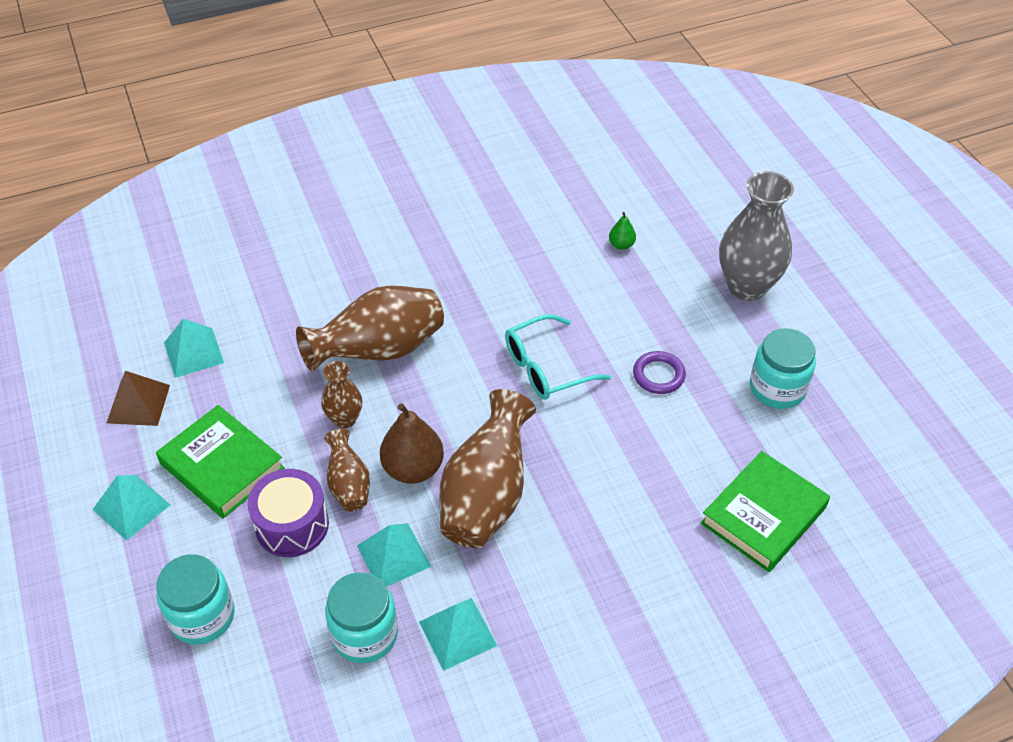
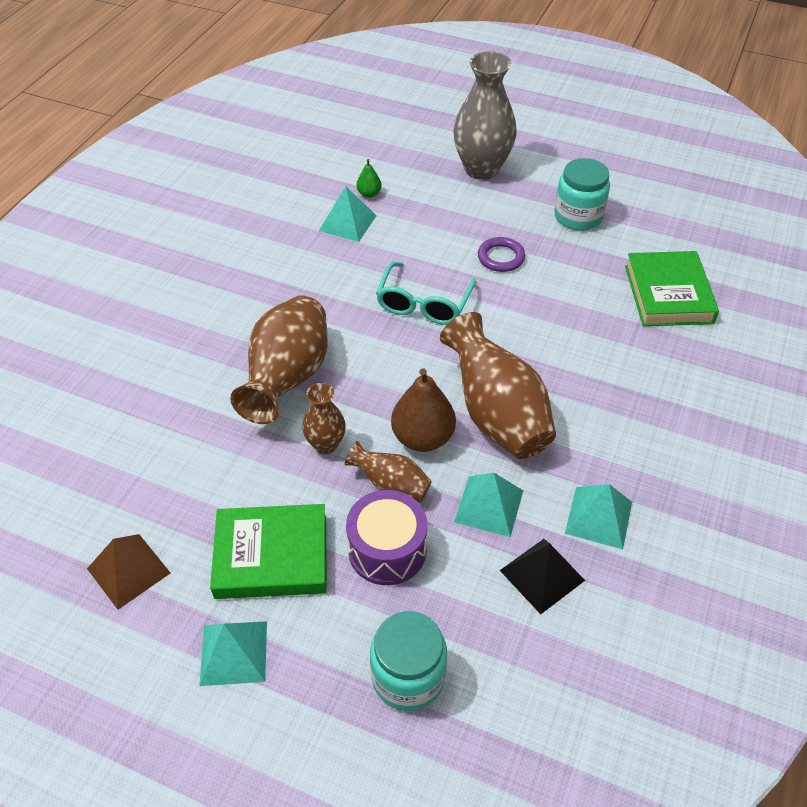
camera: 45 degrees left, 0 degrees up
turquoise pyramid [164,319,224,378] -> turquoise pyramid moved to [319,186,377,242]
turquoise jar [325,572,398,663] -> black pyramid [500,539,585,614]

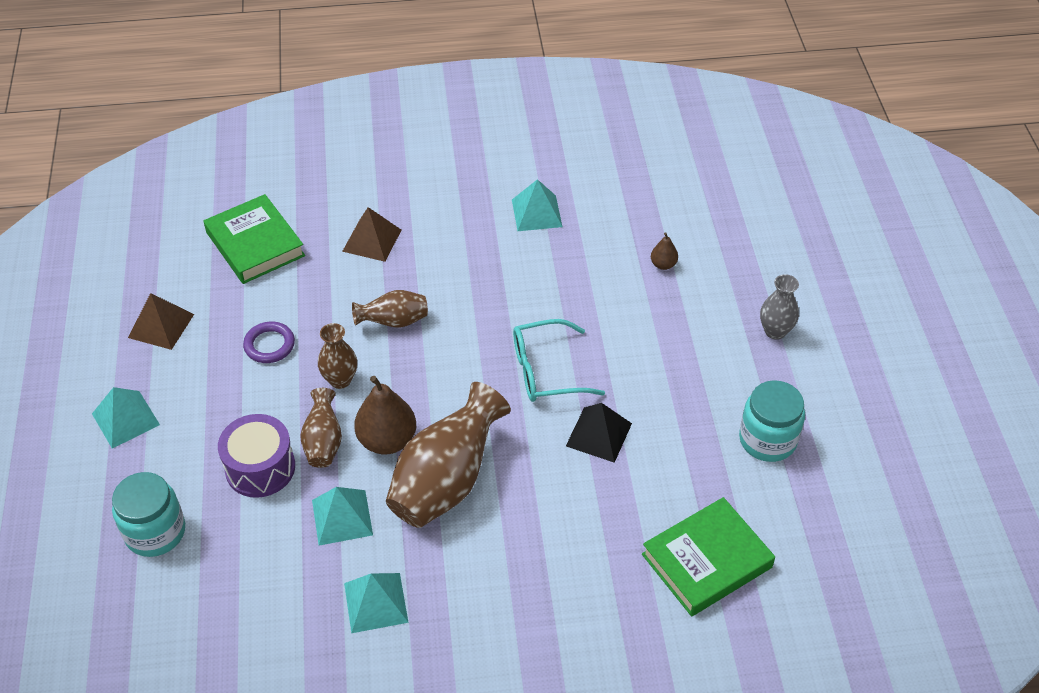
camera: 60 degrees right, 0 degrees up
green book [210,504,327,599] -> green book moved to [204,194,305,284]
brown vase [230,295,328,424] -> brown vase [352,290,428,328], size x0.53
turquoise pyramid [319,186,377,242] -> turquoise pyramid moved to [512,179,562,231]
green pear [357,159,382,198] -> brown pear [651,232,678,270]
grey vase [453,51,517,180] -> grey vase [760,274,799,340], size x0.53
purple ring [478,237,525,272] -> purple ring moved to [243,322,295,363]
black pyramid [500,539,585,614] -> black pyramid moved to [566,403,632,463]
none -> brown pyramid [342,207,401,262]

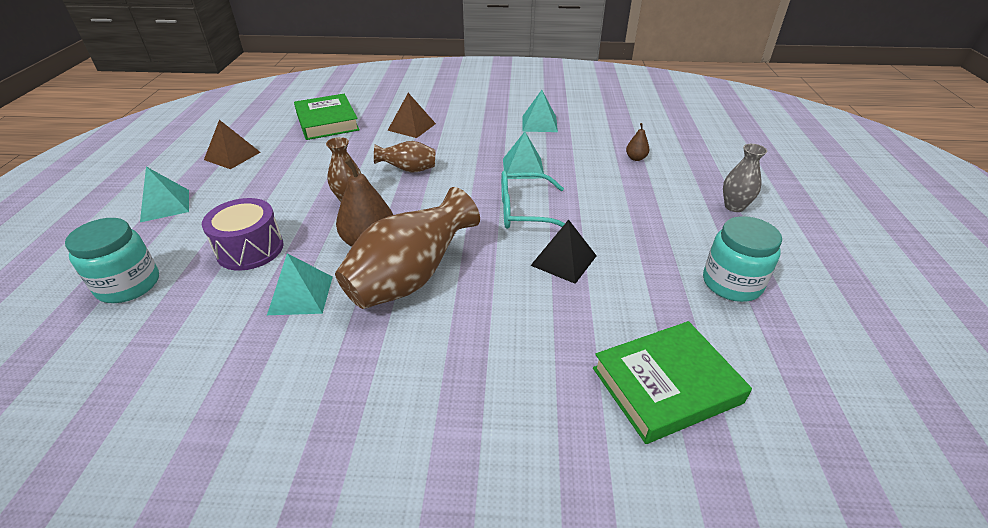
camera: 10 degrees right, 10 degrees down
purple ring [243,322,295,363] -> none
brown vase [300,388,342,468] -> none
turquoise pyramid [344,573,409,633] -> turquoise pyramid moved to [503,132,544,179]

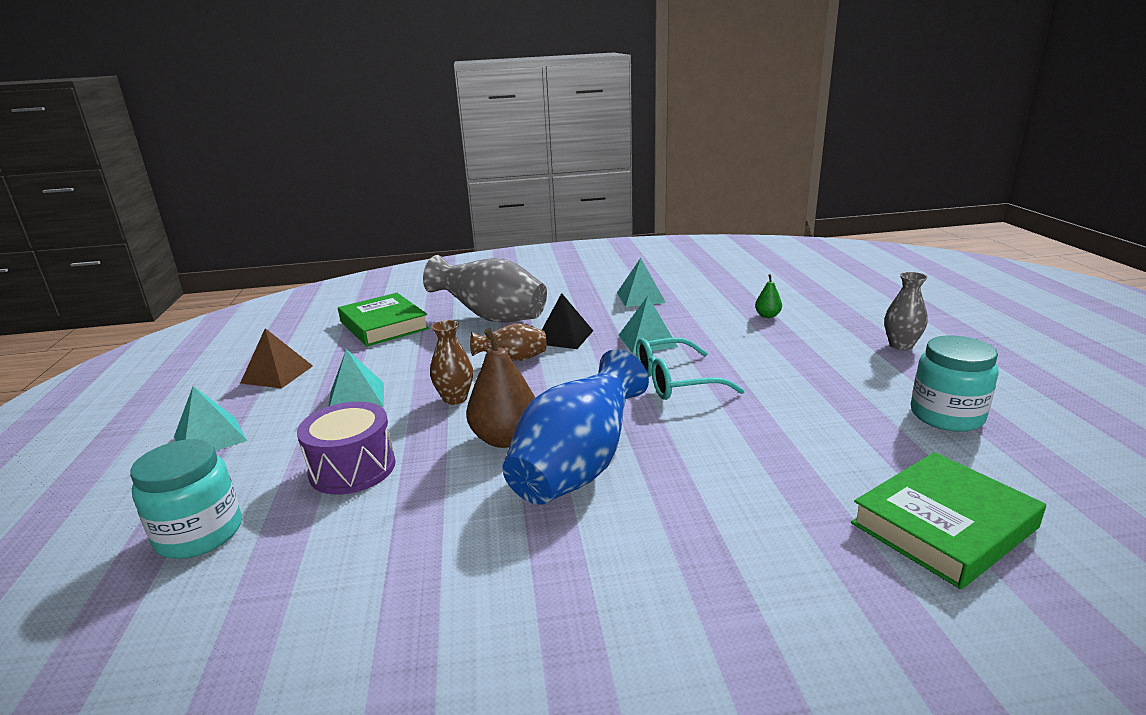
camera: 10 degrees left, 15 degrees down
turquoise pyramid [267,253,333,315] -> turquoise pyramid moved to [329,349,384,407]
brown vase [335,187,480,309] -> blue vase [502,349,649,505]
brown pyramid [387,93,436,138] -> grey vase [423,255,547,323]
black pyramid [530,220,597,284] -> black pyramid moved to [542,293,593,349]
brown pear [626,123,650,161] -> green pear [755,274,782,318]

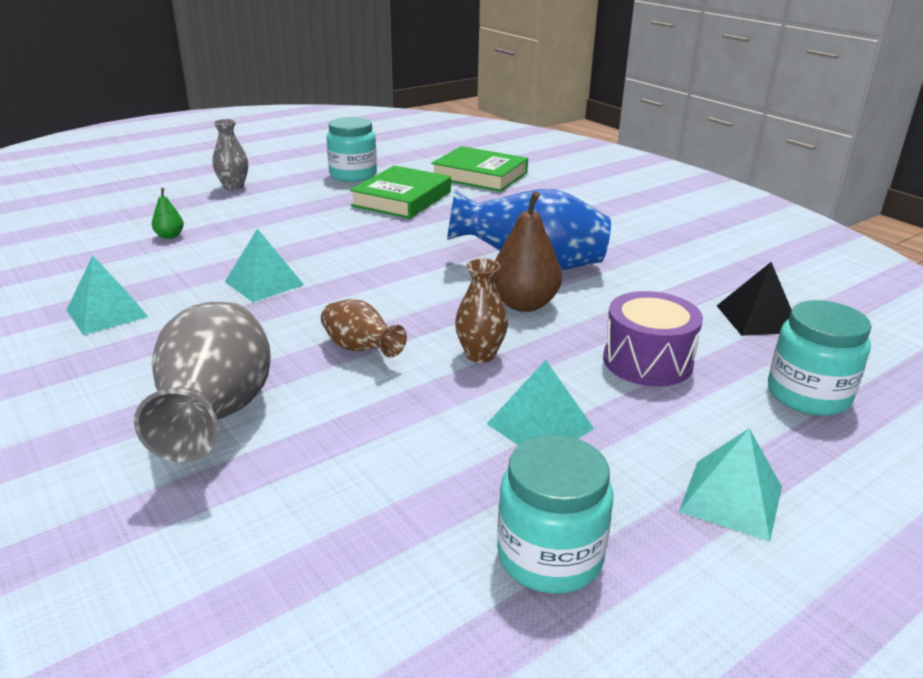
camera: 120 degrees left, 5 degrees up
brown pyramid [240,328,313,388] -> turquoise jar [497,435,613,594]
green book [338,293,429,346] -> green book moved to [350,166,451,219]
black pyramid [542,293,593,349] -> black pyramid moved to [717,262,792,336]
turquoise glasses [636,338,745,400] -> none

